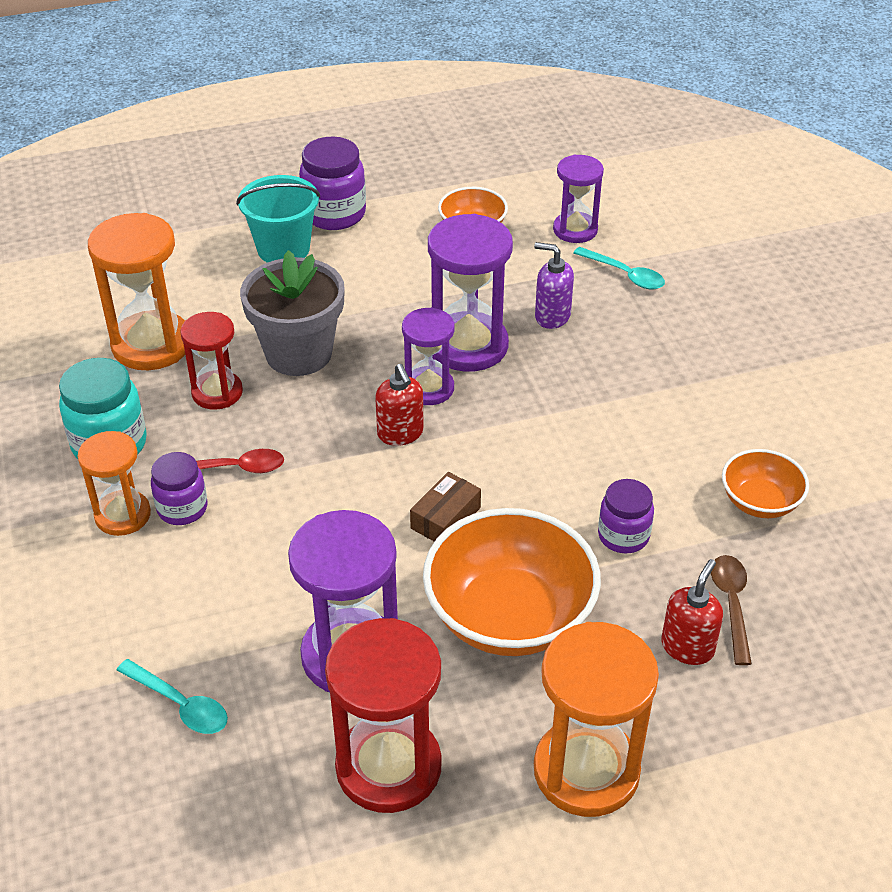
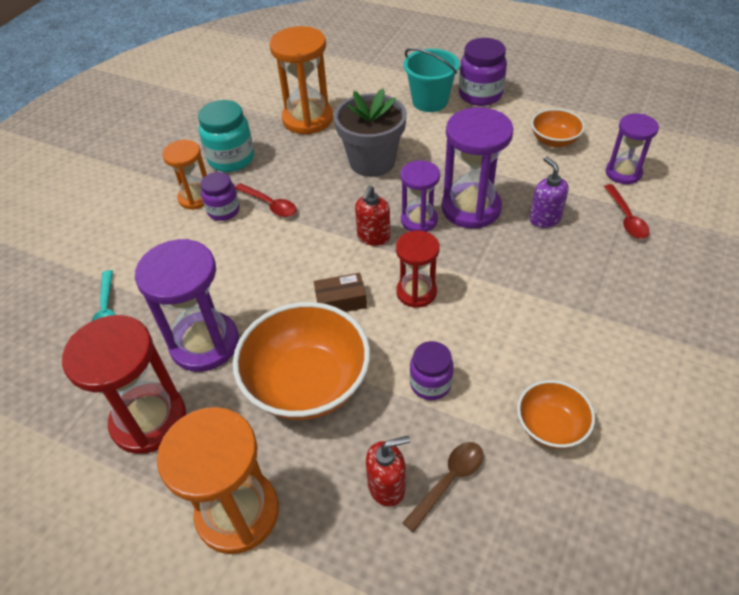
camera: 45 degrees right, 5 degrees up
red hourglass [180,312,243,410] -> red hourglass moved to [396,230,440,308]
turquoise spoon [573,247,665,290] -> red spoon [604,184,650,239]

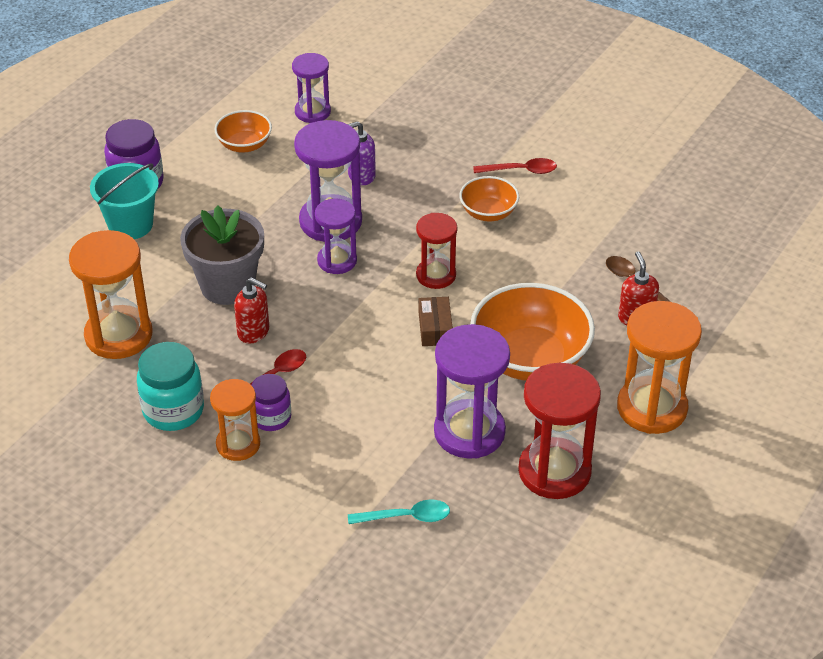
camera: 85 degrees left, 5 degrees down
red soap dispenser [355,186,390,246] -> red soap dispenser moved to [234,277,269,344]
purple jar [410,341,454,400] -> none
orange bowl [517,380,595,449] -> orange bowl moved to [459,176,519,221]
red spoon [604,184,650,239] -> red spoon moved to [473,158,557,174]

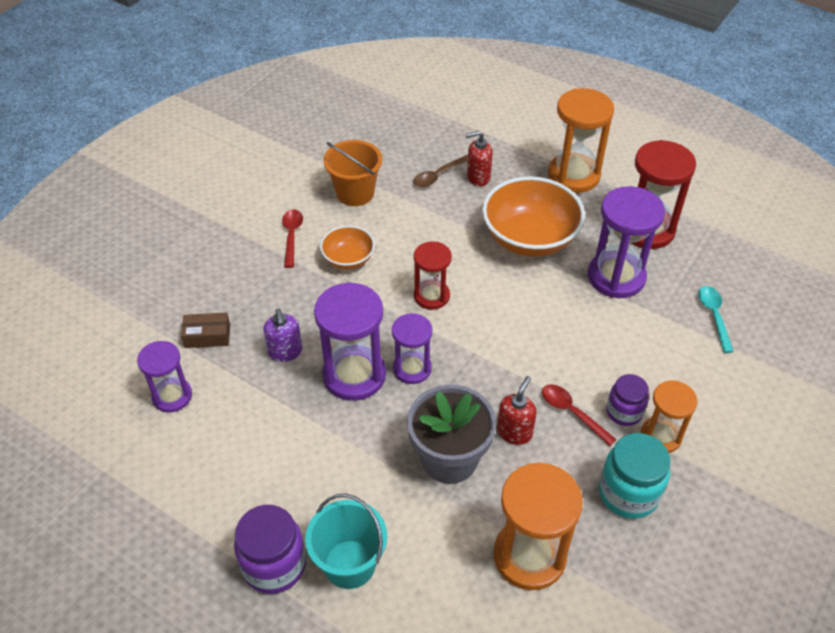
camera: 90 degrees left, 5 degrees up
orange bowl [214,110,272,152] -> none
brown box [419,297,453,346] -> brown box moved to [181,313,230,348]
none -> orange bucket [324,140,382,206]

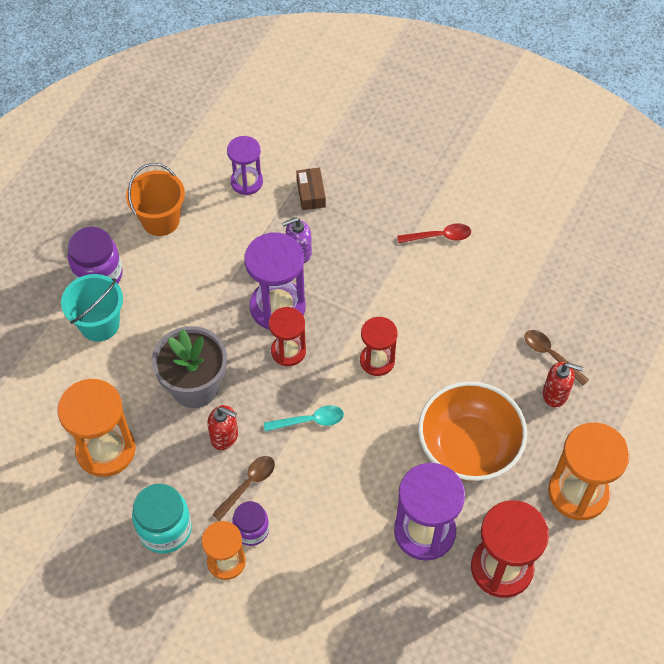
camera: 85 degrees right, 10 degrees up
orange bowl [320,226,375,269] -> none
orange bucket [324,140,382,206] -> orange bucket moved to [126,163,185,236]
purple hourglass [392,313,432,384] -> red hourglass [269,307,306,366]
red soap dispenser [466,130,493,186] -> red soap dispenser turned 120 degrees clockwise [543,362,583,407]
red spoon [542,384,617,446] -> brown spoon [212,456,275,521]
turquoise spoon [698,286,734,353] -> turquoise spoon moved to [264,405,344,432]

